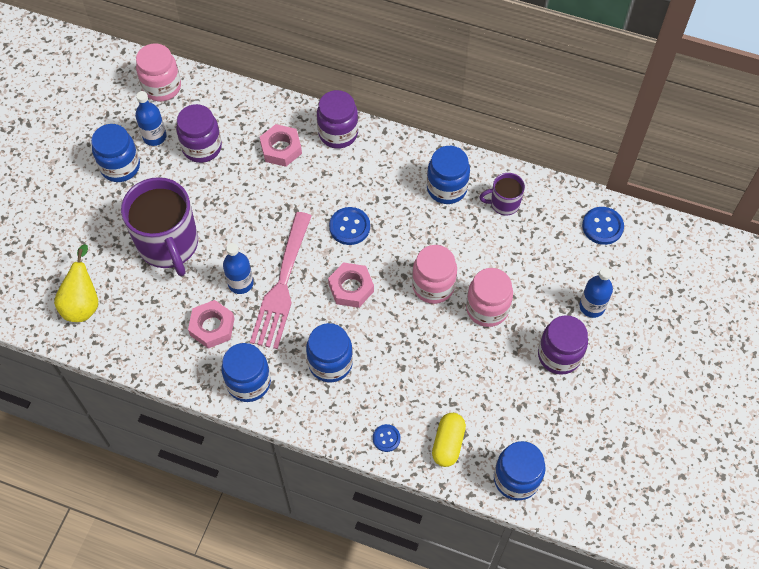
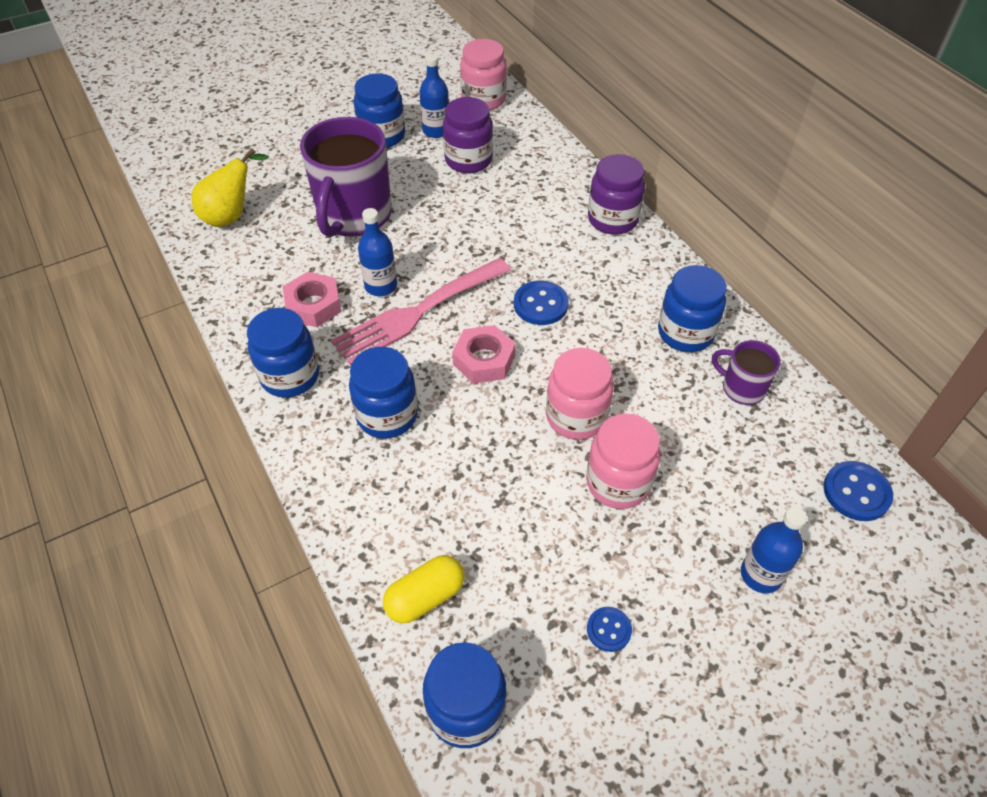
camera: 40 degrees right, 10 degrees down
pink nut [260,124,302,167] -> none
blue button [373,424,400,452] -> blue button moved to [587,607,632,652]
purple jar [538,315,588,375] -> none

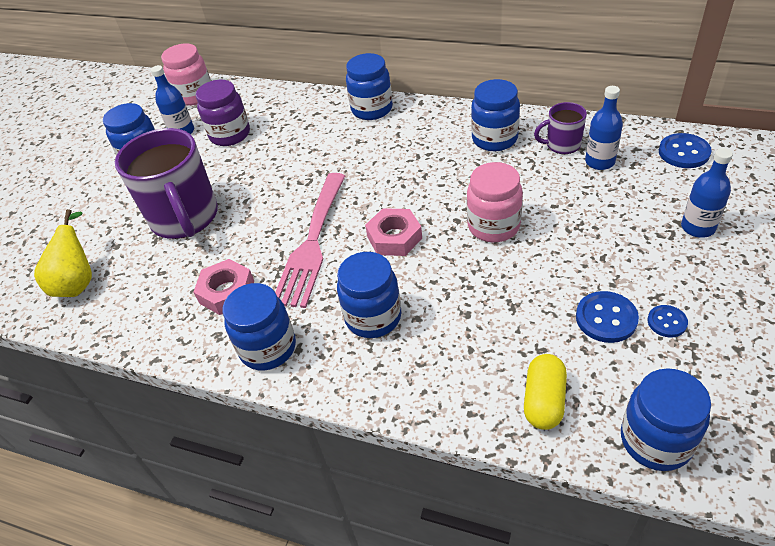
camera: 35 degrees left, 5 degrees down
blue bottle [358,208,397,296] -> blue bottle moved to [585,86,623,170]
blue button [514,280,569,325] -> blue button moved to [576,291,639,343]
pink jar [586,414,661,509] -> none
purple jar [588,154,645,235] -> blue jar [346,53,393,120]

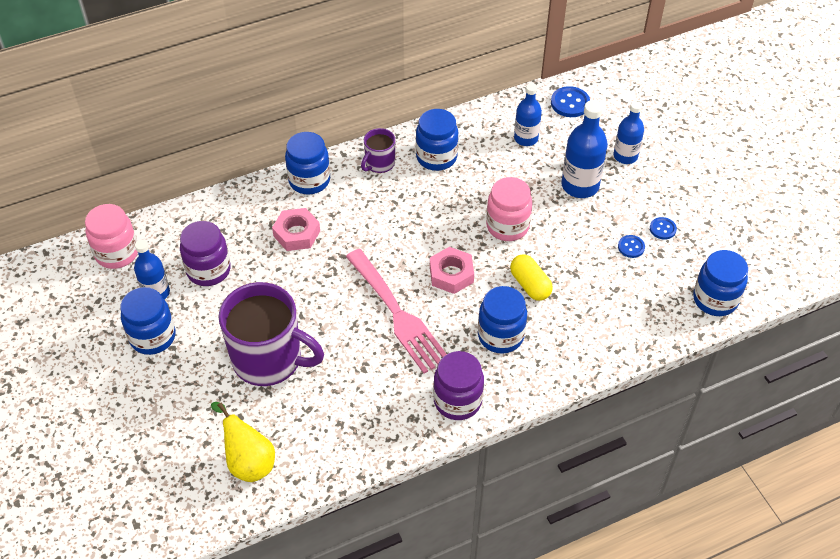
camera: 50 degrees left, 5 degrees up
pink nut [194,259,254,315] -> pink nut moved to [272,208,320,251]
blue jar [223,283,296,370] -> purple jar [433,351,484,420]
yellow capsule [524,354,567,430] -> yellow capsule moved to [510,254,553,301]
purple mug [534,102,587,154] -> purple mug moved to [361,128,395,173]
blue button [576,291,639,343] -> blue button [618,235,645,258], size x0.62
none -> blue bottle [561,100,608,198]

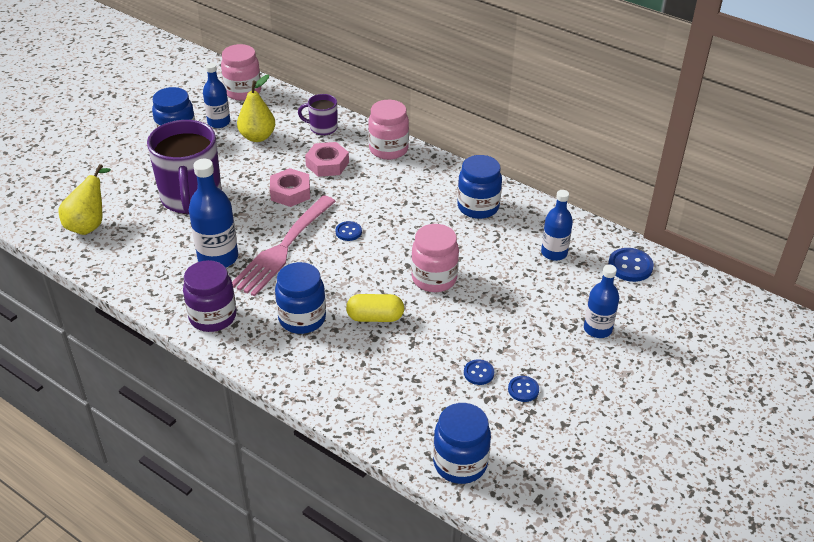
camera: 60 degrees right, 10 degrees down
purple jar [180,221,231,286] -> yellow pear [237,75,275,142]
blue jar [285,132,330,195] -> pink jar [368,100,409,160]
purple mug [361,128,395,173] -> purple mug moved to [298,94,338,135]
pink nut [430,247,474,294] -> pink nut moved to [270,168,310,207]
yellow capsule [510,254,553,301] -> yellow capsule turned 60 degrees clockwise [346,294,404,322]
blue bottle [561,100,608,198] -> blue bottle moved to [189,159,238,268]
none -> blue button [336,221,362,241]

